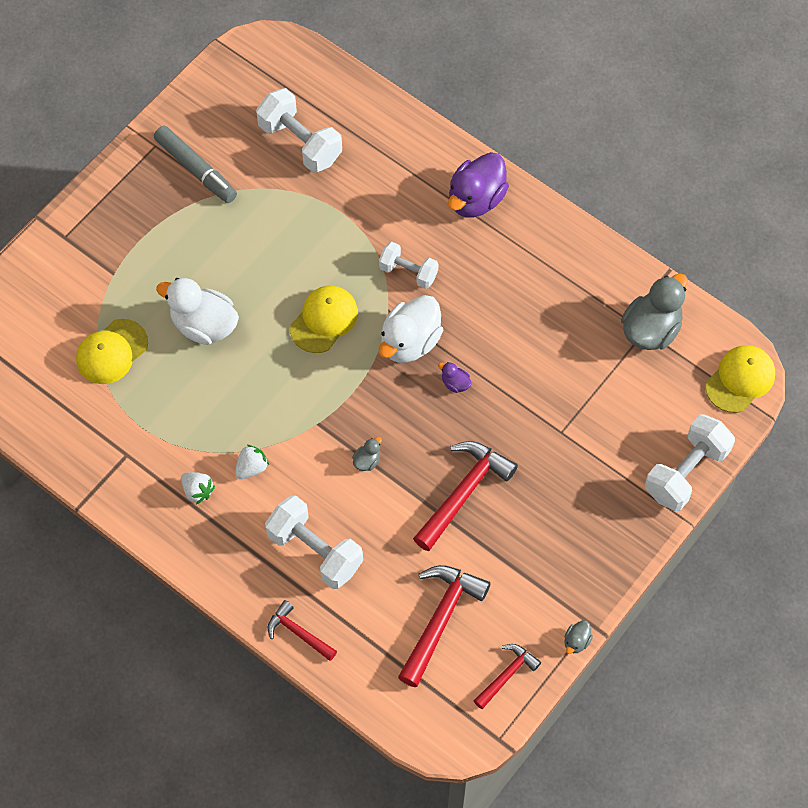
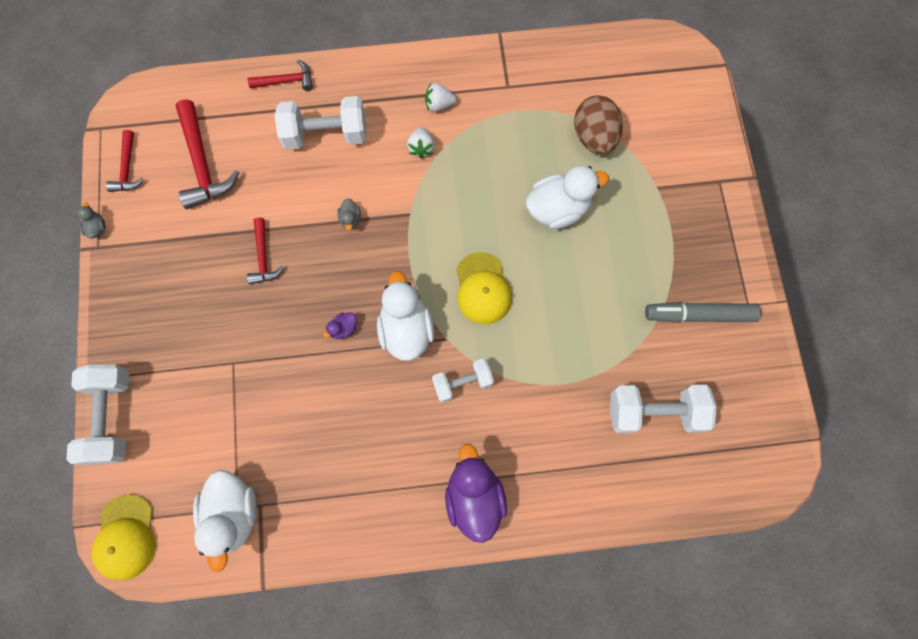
camera: 135 degrees right, 10 degrees up
yellow cap [76,319,148,384] -> brown egg [574,95,623,155]
red hammer [413,441,518,551] -> red hammer [247,217,284,284], size x0.58
purple duck [438,362,472,393] -> purple duck turned 150 degrees clockwise [323,313,357,339]
grey duck [621,274,688,350] -> white duck [193,470,257,572]

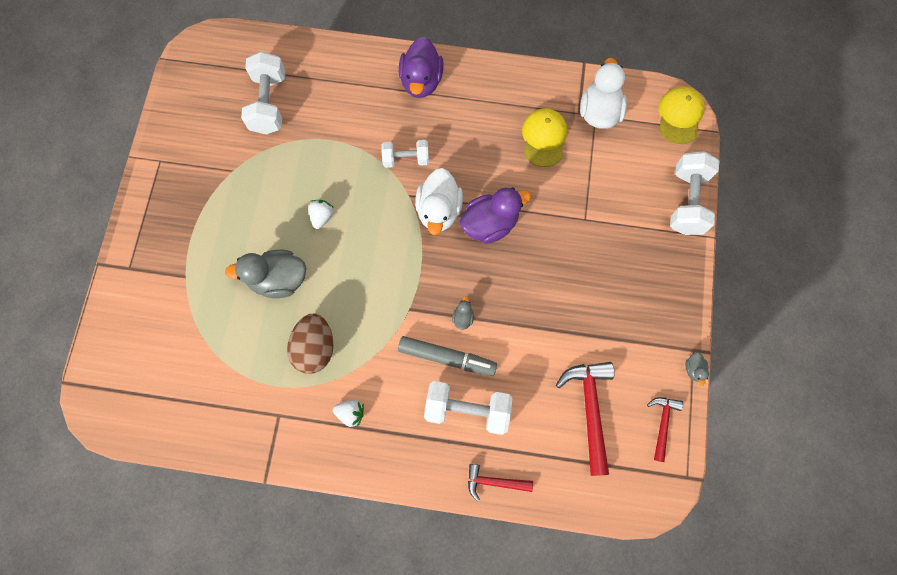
camera: 165 degrees left, 0 degrees up
red hammer [247,217,284,284] -> none
purple duck [323,313,357,339] -> purple duck [460,187,531,244], size x2.28
white strawberry [407,127,435,159] -> white strawberry moved to [308,200,334,229]
yellow cap [456,252,512,324] -> yellow cap moved to [522,108,567,167]
white duck [526,166,609,229] -> grey duck [225,250,306,298]
brown egg [574,95,623,155] -> brown egg moved to [287,313,333,374]
white dumbbell [610,385,717,433] -> white dumbbell turned 75 degrees clockwise [241,51,285,134]
grey marker [645,302,761,323] -> grey marker moved to [398,336,497,376]

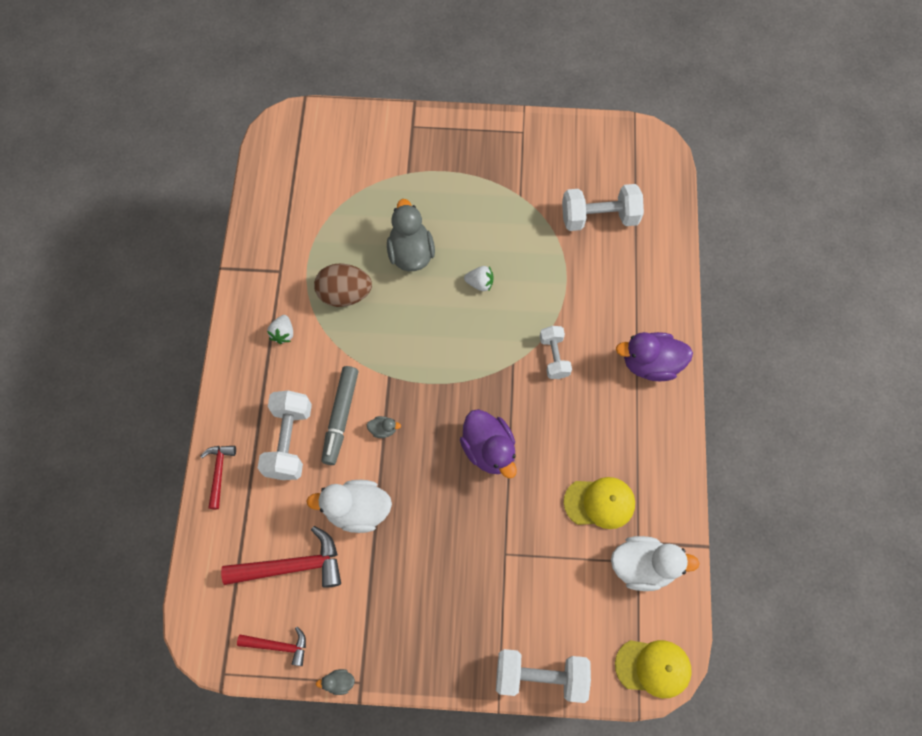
camera: 85 degrees right, 5 degrees down
white duck [415,168,463,235] -> white duck moved to [306,480,392,533]

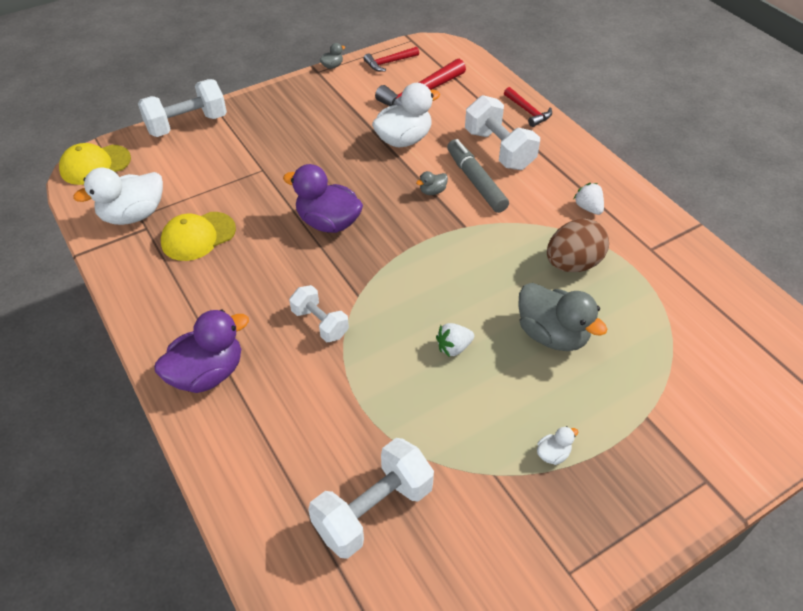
camera: 145 degrees right, 20 degrees down
none -> white duck [537,426,578,465]

